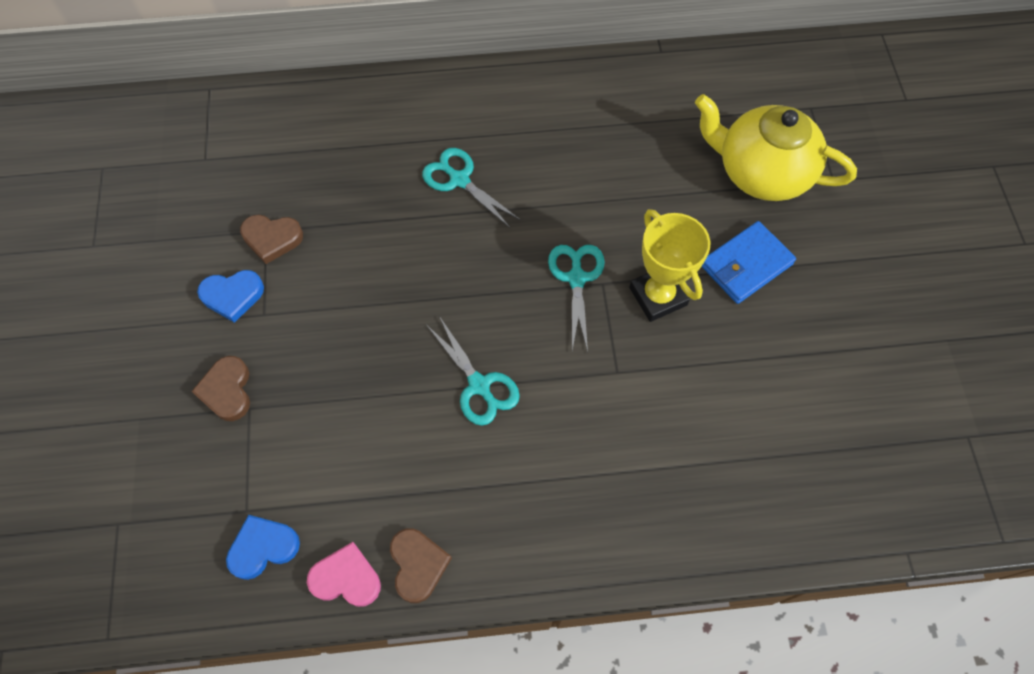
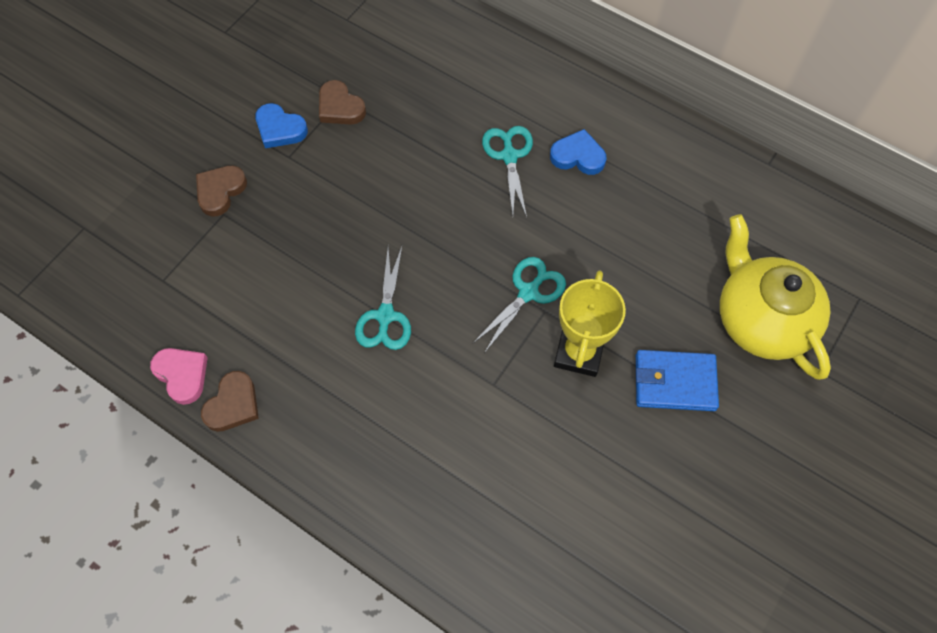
camera: 40 degrees right, 0 degrees up
blue heart [226,515,300,580] -> blue heart moved to [550,129,606,175]

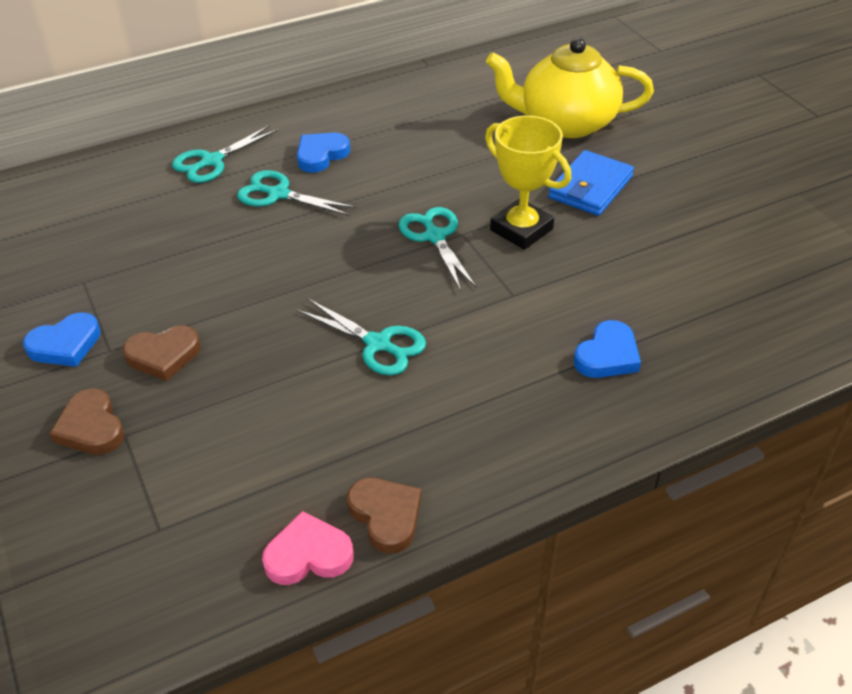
camera: 60 degrees left, 20 degrees down
brown heart [319,80,366,125] -> brown heart moved to [122,326,200,381]
none -> turquoise scissors [172,125,279,183]
none -> blue heart [574,320,641,378]

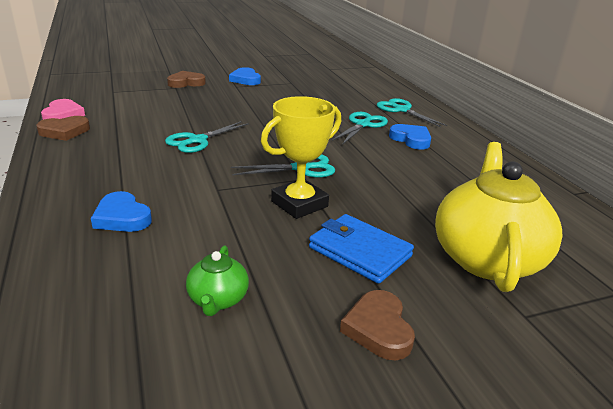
camera: 95 degrees right, 15 degrees down
brown heart [122,326,200,381] -> brown heart moved to [340,290,415,360]
none -> green teapot [186,246,249,316]

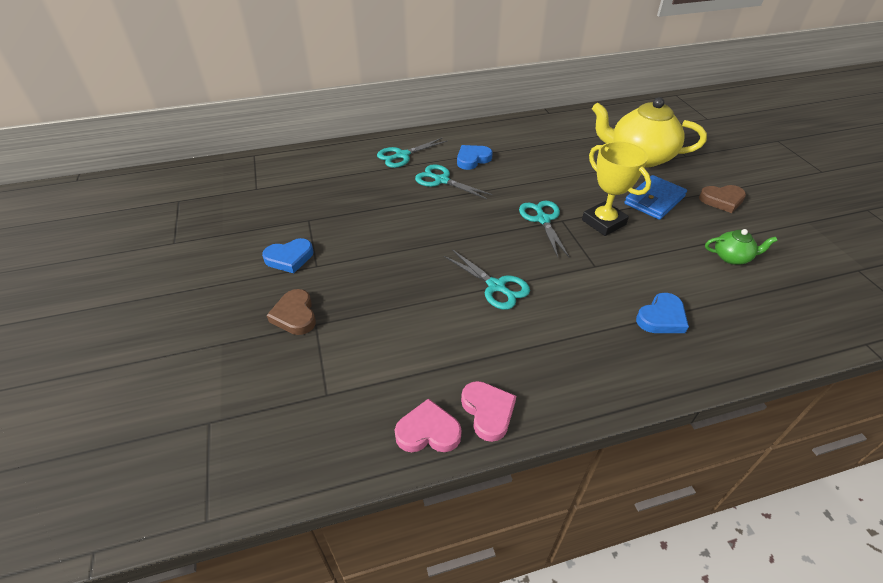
camera: 85 degrees left, 15 degrees up
brown heart [36,116,90,141] -> pink heart [461,381,516,442]

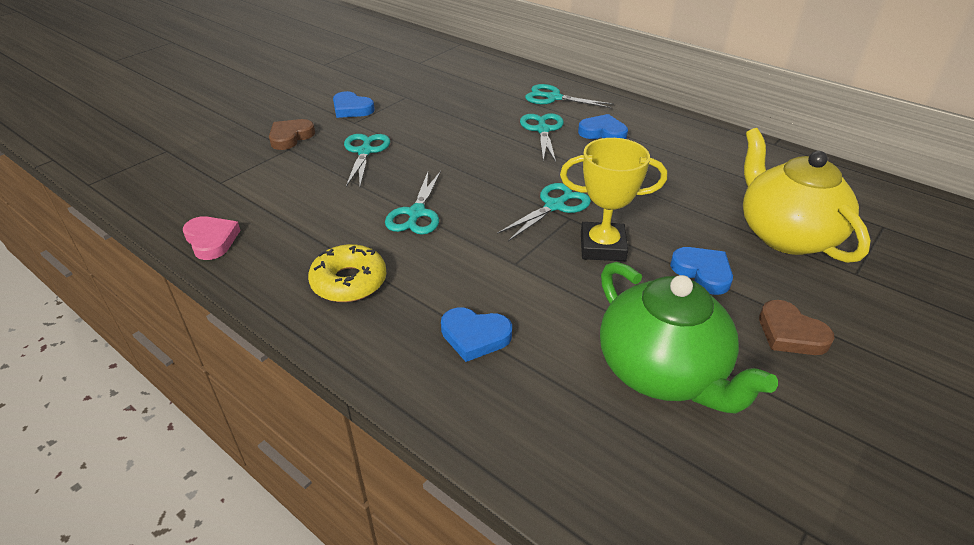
camera: 55 degrees right, 5 degrees down
pink heart [461,381,516,442] -> none
yellow trophy [582,141,651,236] -> yellow trophy turned 75 degrees clockwise [560,138,667,261]
blue wallet [624,175,687,220] -> blue heart [670,247,733,295]
green teapot [705,229,778,265] -> green teapot [600,262,778,414], size x2.18
none -> yellow donut [308,244,387,302]
none -> turquoise scissors [344,134,390,187]

